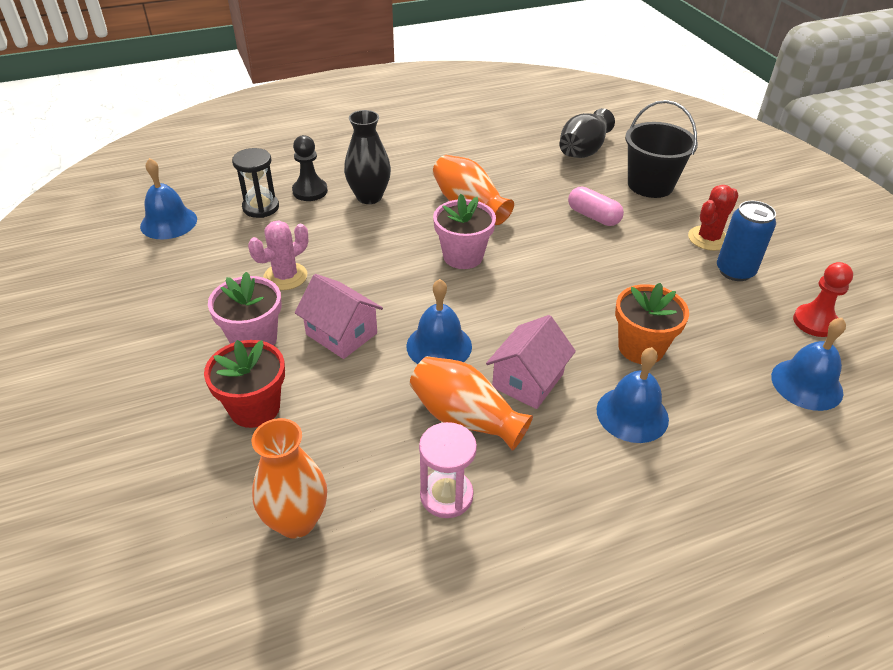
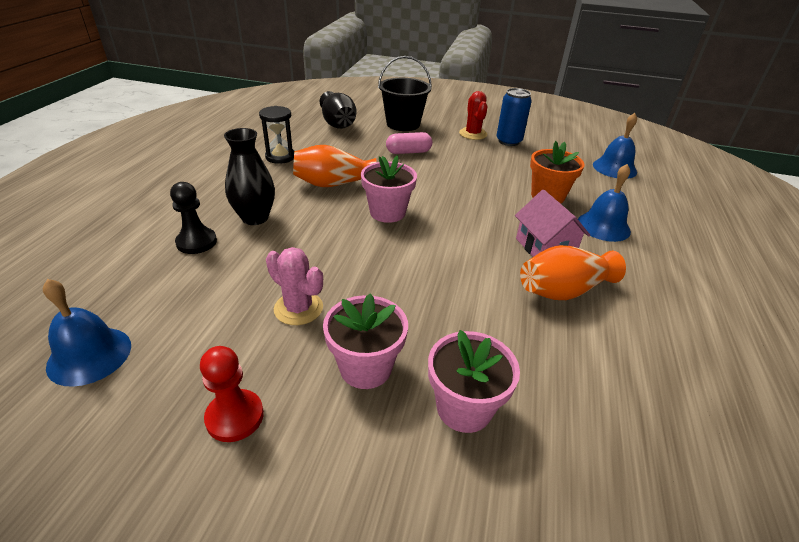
camera: 55 degrees left, 5 degrees down
red flower pot [204,340,285,428] -> pink flower pot [428,330,520,433]
black hourglass [232,148,279,218] -> black hourglass moved to [259,106,294,164]
pink cactus [248,220,308,290] -> pink cactus turned 45 degrees counterclockwise [266,247,323,325]
orange vase [252,418,327,538] -> none
pink house [295,274,383,359] -> none
blue bell [406,279,472,364] -> none
pink hourglass [419,422,477,518] -> none
red pawn [793,262,853,337] -> red pawn moved to [200,346,264,442]

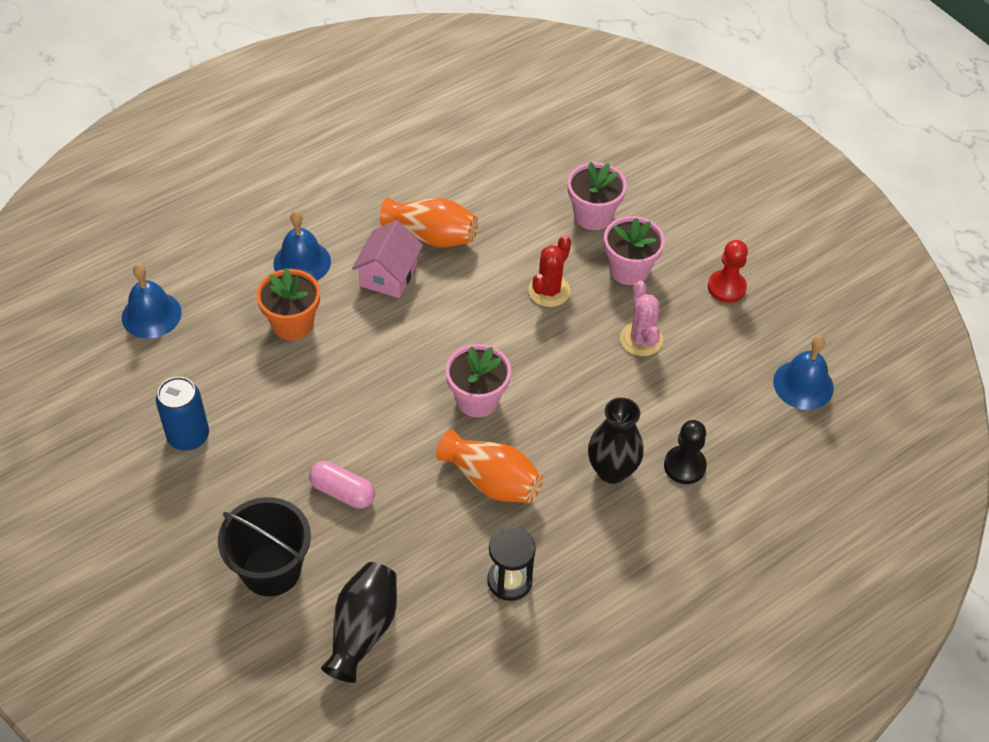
camera: 140 degrees left, 15 degrees up
red cactus [459,91,488,140] -> red cactus moved to [528,235,571,307]

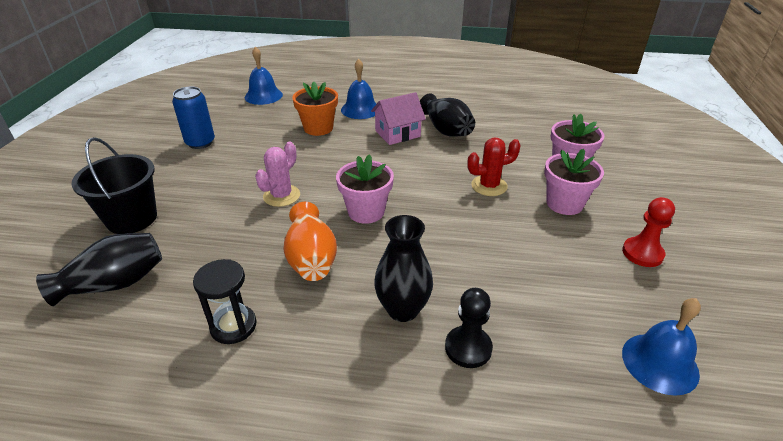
camera: 45 degrees right, 15 degrees down
pink capsule [309,461,375,509] -> none
orange vase [380,197,478,248] -> black vase [420,94,475,137]
pink cactus [620,281,663,356] -> pink cactus moved to [255,142,300,207]

